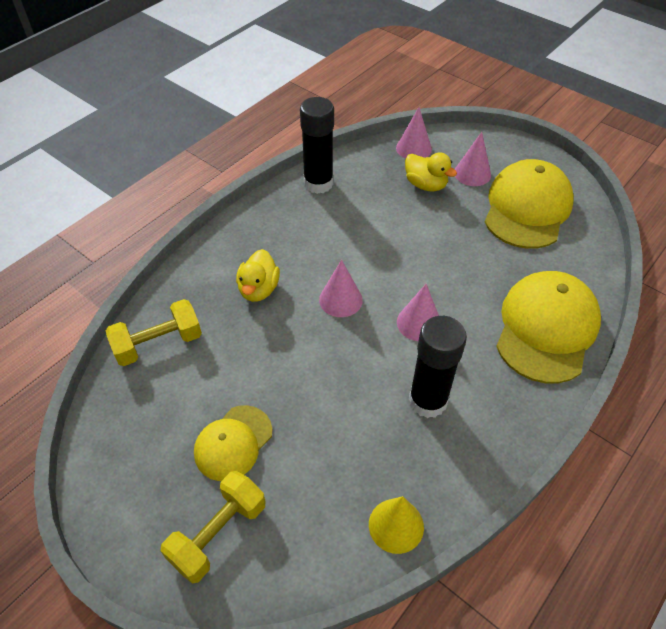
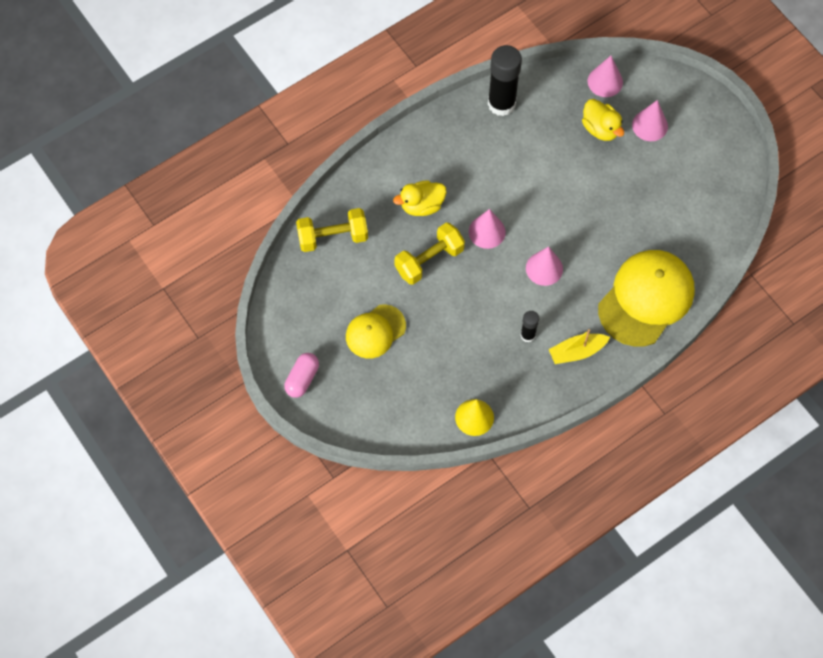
camera: 15 degrees right, 15 degrees up
yellow dumbbell [160,471,266,583] -> yellow dumbbell moved to [395,222,465,285]
yellow duck [236,249,280,302] -> yellow duck turned 45 degrees clockwise [393,180,447,216]
black glue stick [409,316,467,418] -> black glue stick [520,311,539,342], size x0.51
yellow cap [485,159,574,249] -> none
none -> pink capsule [284,353,319,398]
none -> yellow boat [549,329,610,364]

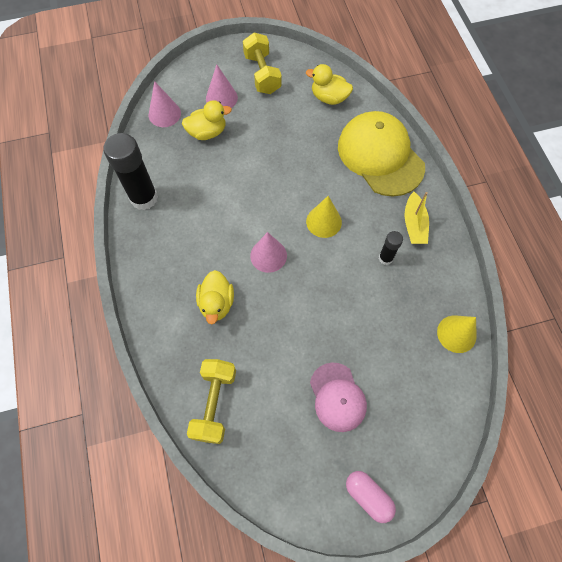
camera: 70 degrees left, 0 degrees up
yellow cap [346,304,406,359] -> pink cap [310,363,367,432]
yellow dumbbell [395,222,465,285] -> yellow dumbbell moved to [243,32,282,94]
pink cone [526,247,563,286] -> yellow cone [306,196,342,238]
none -> yellow duck [306,64,353,105]

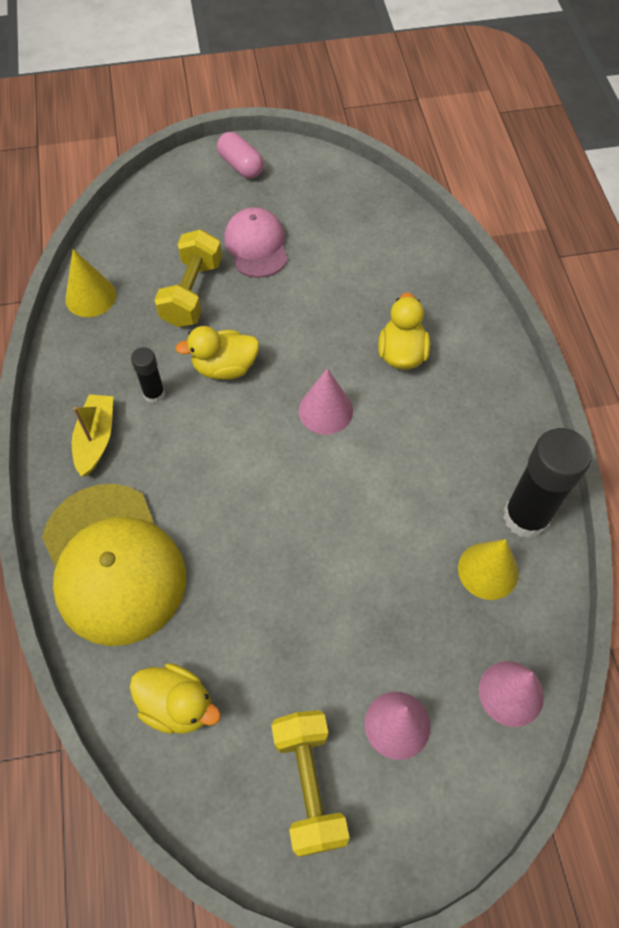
camera: 175 degrees left, 5 degrees down
yellow duck [182,100,232,140] -> yellow duck moved to [175,326,259,380]
yellow dumbbell [187,359,236,444] -> yellow dumbbell moved to [154,229,222,327]
yellow cone [306,196,342,238] -> yellow cone moved to [458,539,519,600]

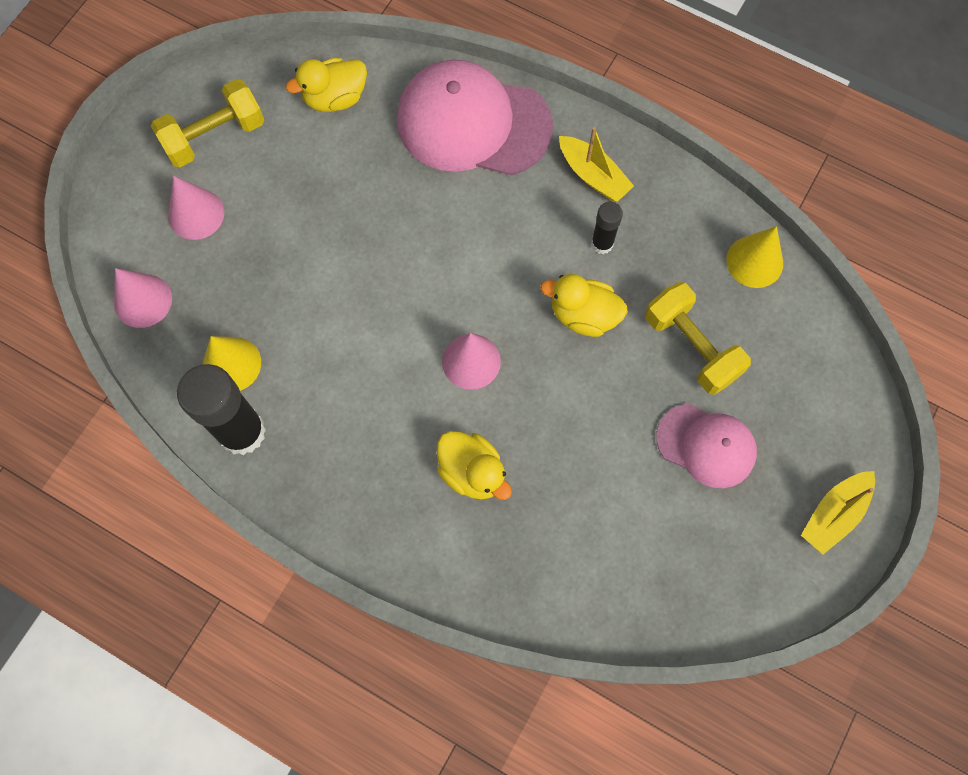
camera: 130 degrees right, 10 degrees up
yellow cap [42,484,186,646] -> pink cap [397,60,553,175]
yellow duck [175,326,259,380] -> yellow duck turned 105 degrees counterclockwise [540,274,628,337]
pink capsule [217,132,264,179] -> yellow boat [801,471,875,554]
yellow dumbbell [271,710,350,857] -> yellow dumbbell turned 60 degrees counterclockwise [151,79,264,168]

